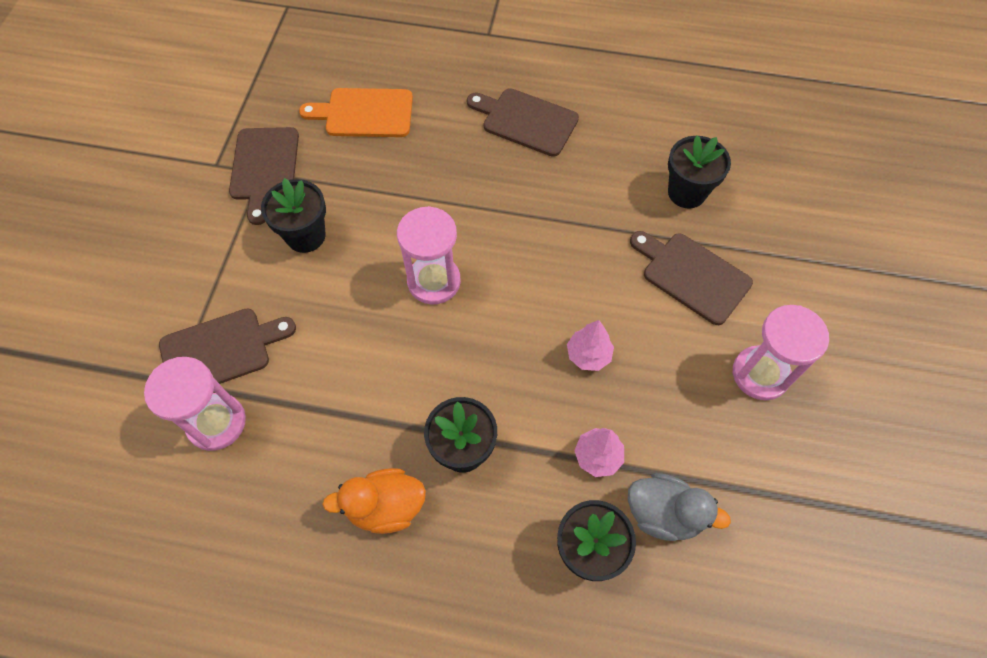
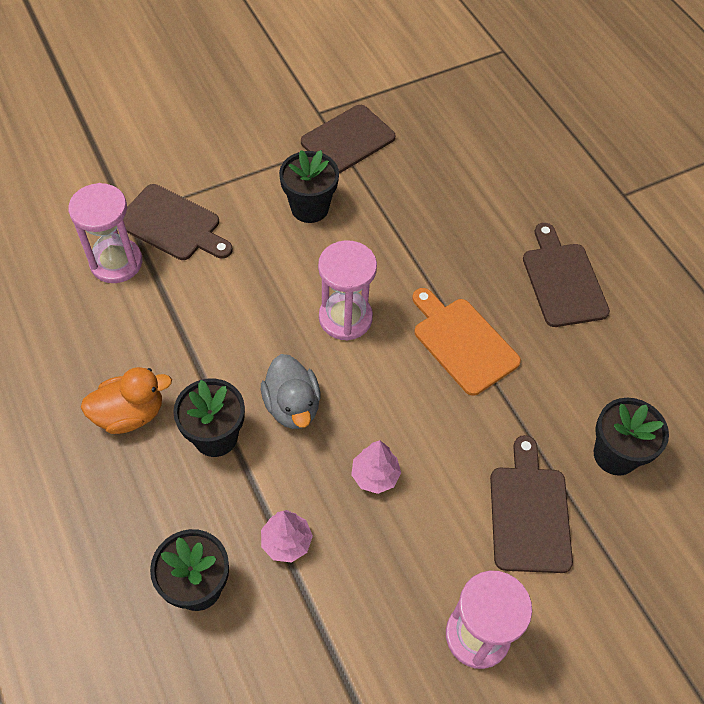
camera: 50 degrees right, 5 degrees down
orange cutting board [299,88,413,137] -> orange cutting board moved to [412,288,521,396]
orange duck [322,468,426,534] -> orange duck turned 120 degrees clockwise [81,367,172,434]
grey duck [628,473,731,541] -> grey duck moved to [261,354,321,429]

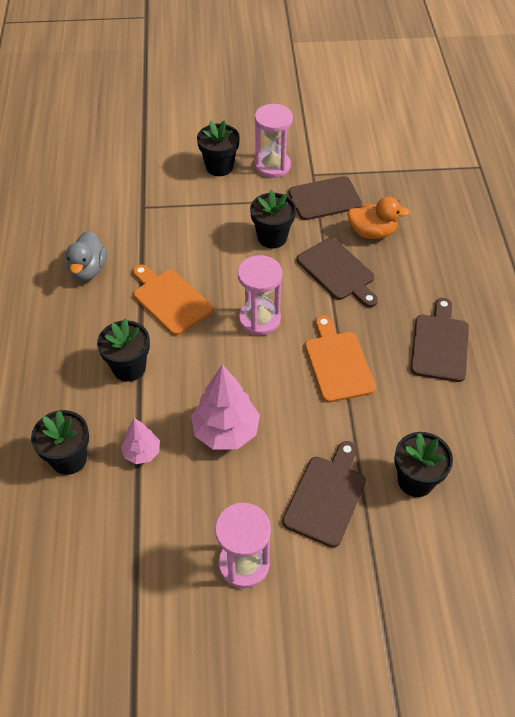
camera: 25 degrees right, 5 degrees down
pink hourglass [68,183,143,283] -> pink hourglass moved to [255,104,293,178]
orange duck [81,367,172,434] -> orange duck moved to [347,196,410,239]
brown cutting board [123,184,233,260] -> brown cutting board moved to [297,238,378,307]
grey duck [261,354,321,429] -> grey duck moved to [65,231,107,281]
pink tree [351,440,401,494] -> pink tree [191,365,260,450], size x1.77
none -> orange cutting board [133,264,213,335]
none -> black flower pot [197,120,240,176]

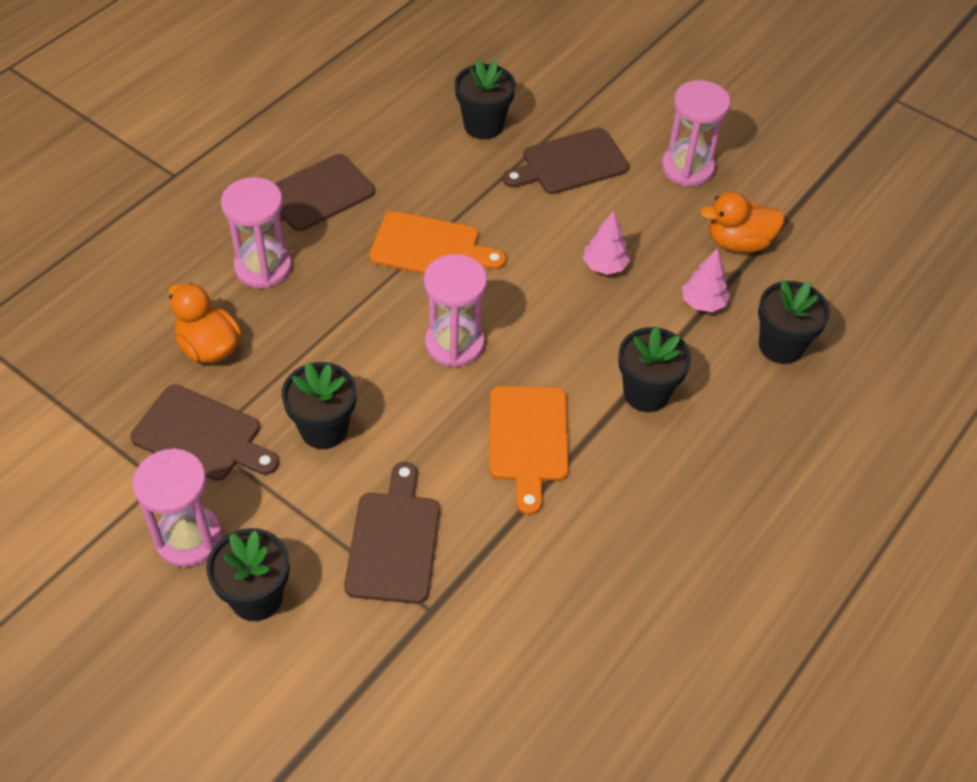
camera: 140 degrees left, 0 degrees up
grey duck [65,231,107,281] -> none
pink tree [191,365,260,450] -> pink tree [583,210,630,275], size x0.56
brown cutting board [297,238,378,307] -> brown cutting board moved to [344,462,440,604]
orange cutting board [305,315,376,403] -> orange cutting board turned 105 degrees counterclockwise [369,211,506,274]
none -> pink hourglass [221,177,292,289]
none -> orange duck [700,192,785,252]

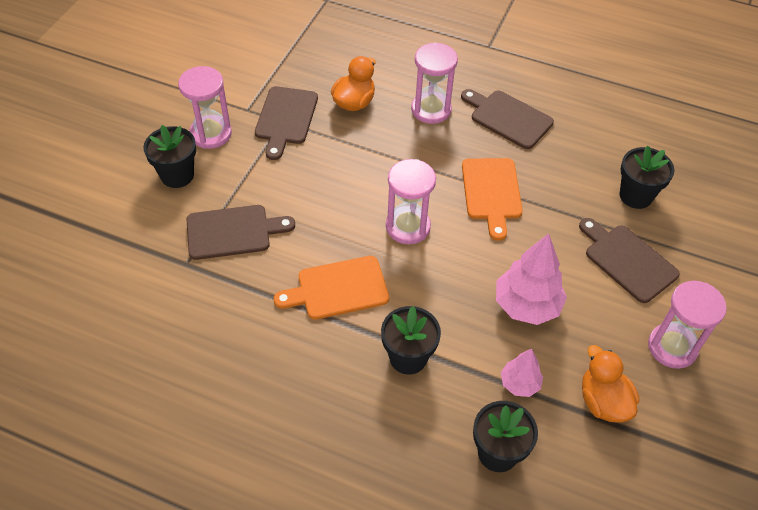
camera: 75 degrees right, 0 degrees up
black flower pot [282,362,356,449] -> none
pink tree [583,210,630,275] -> pink tree [496,233,567,325], size x1.77

